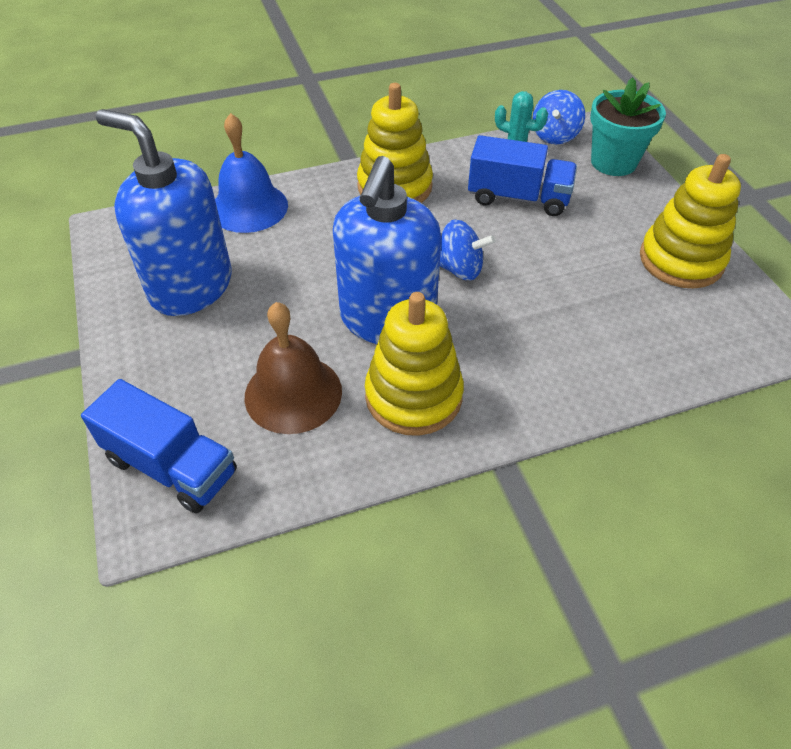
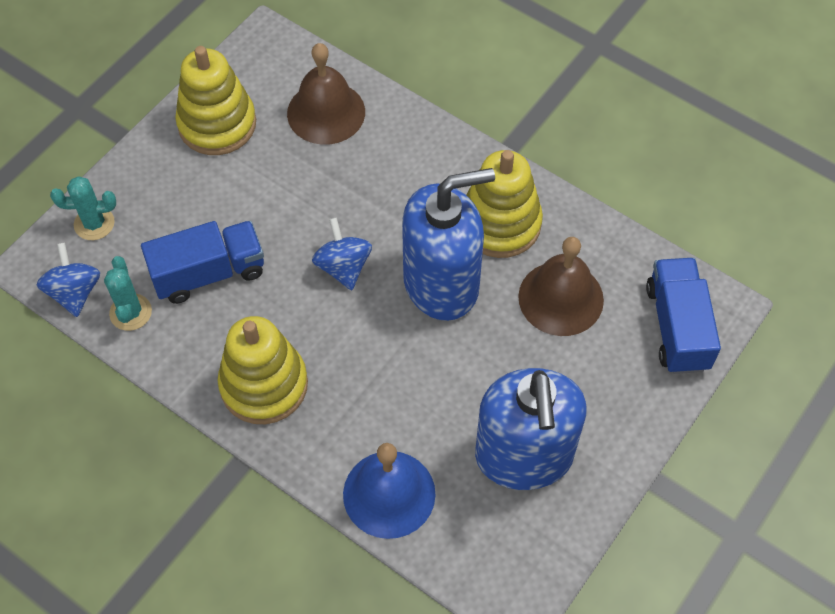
camera: 125 degrees left, 10 degrees up
blue truck [468,135,577,216] -> blue truck turned 90 degrees clockwise [141,221,264,304]
blue spinning top [532,90,585,144] -> blue spinning top turned 90 degrees counterclockwise [37,243,100,317]
turquoise flower pot [590,77,666,176] -> turquoise cactus [50,176,116,240]
none -> brown bell [287,43,365,145]

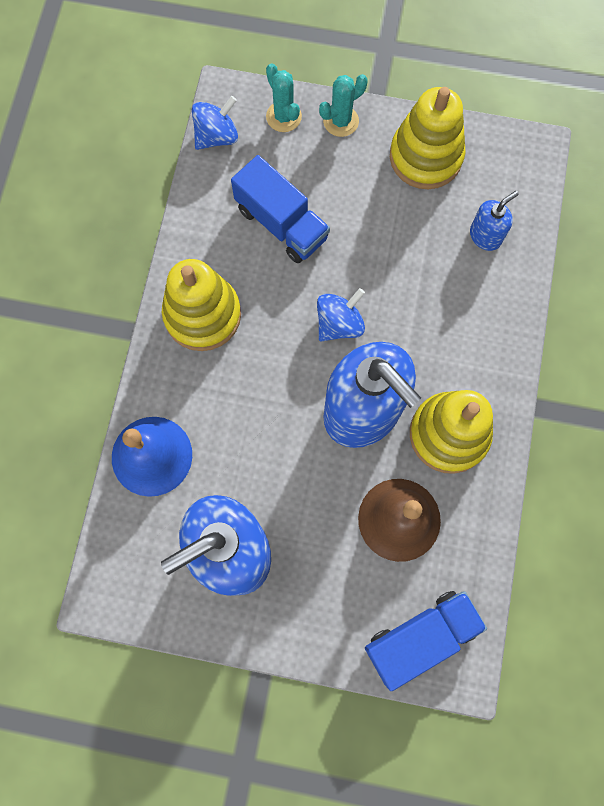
camera: 65 degrees right, 15 degrees up
turquoise cactus [104,256,152,331] -> turquoise cactus moved to [319,74,368,137]
brown bell [287,43,365,145] -> blue soap dispenser [470,191,519,251]

